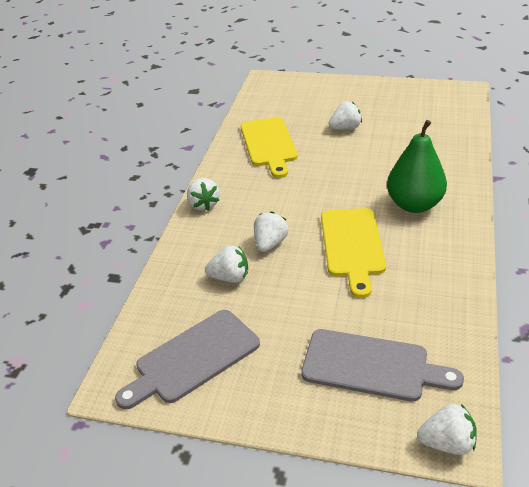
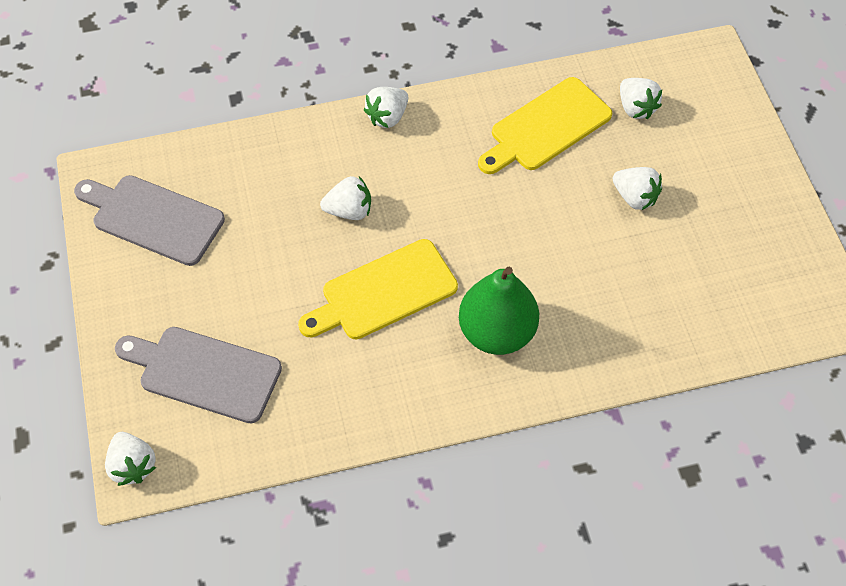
camera: 60 degrees right, 20 degrees up
white strawberry [205,246,248,283] -> white strawberry moved to [620,78,662,119]
grey cutting board [301,329,464,402] -> grey cutting board turned 120 degrees clockwise [115,327,282,424]

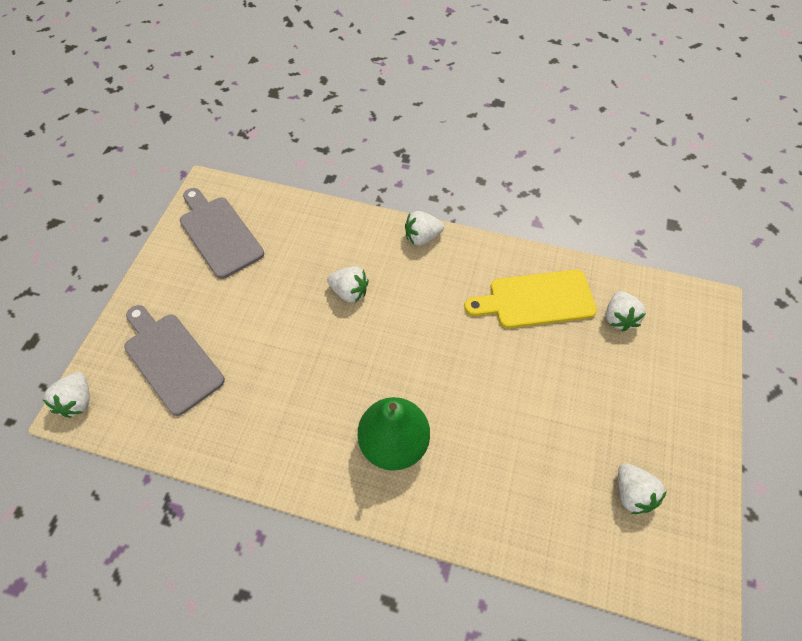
camera: 30 degrees right, 0 degrees up
yellow cutting board [298,239,458,339] -> none
white strawberry [613,167,662,211] -> white strawberry moved to [618,463,667,514]

